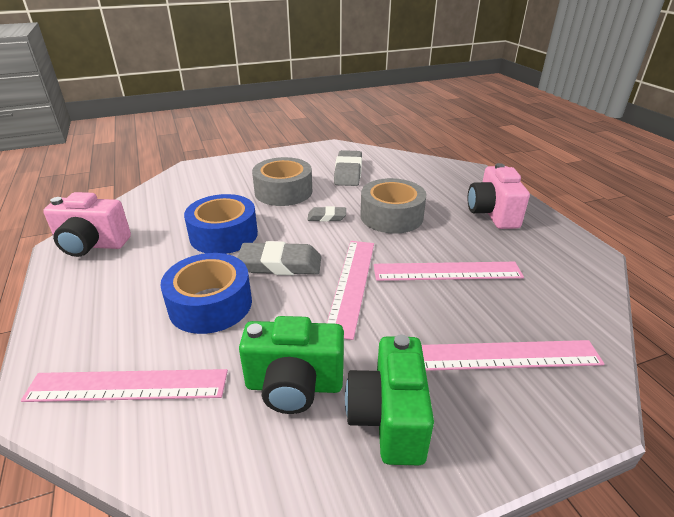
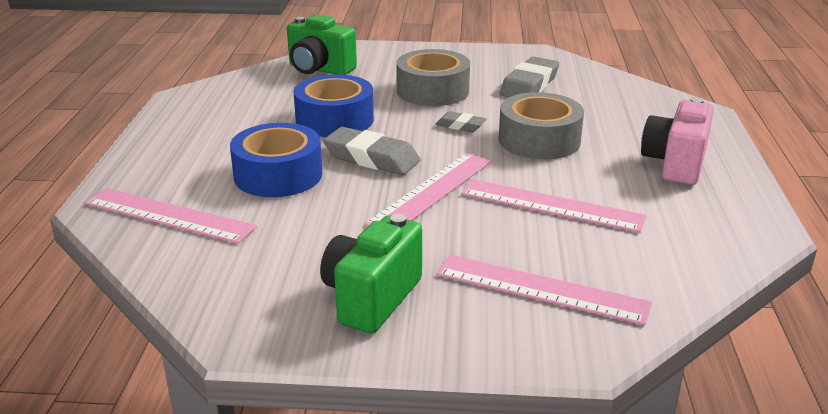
camera: 25 degrees right, 5 degrees down
pink camera [43,192,131,257] -> none
green camera [239,316,344,414] -> green camera moved to [287,14,357,75]

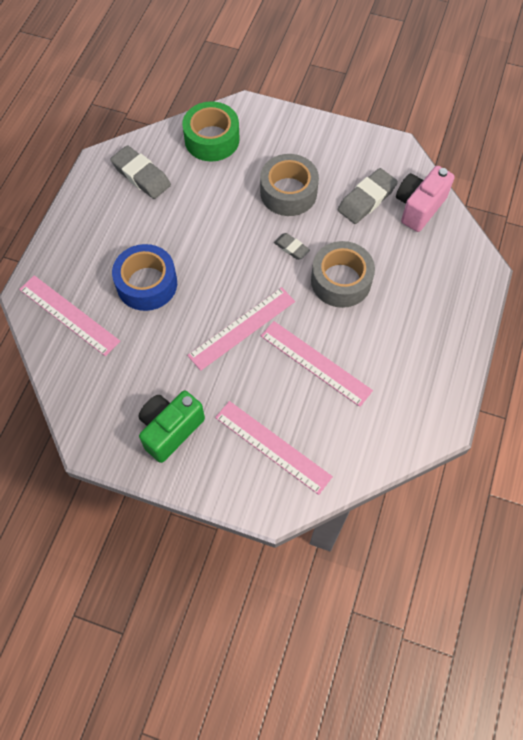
camera: 15 degrees right, 35 degrees up
green camera [287,14,357,75] -> green tape [182,101,240,161]
blue tape [293,74,374,137] -> none
grey eraser [323,127,420,175] -> grey eraser moved to [110,145,171,199]
pink camera [641,97,714,185] -> pink camera moved to [396,166,455,232]

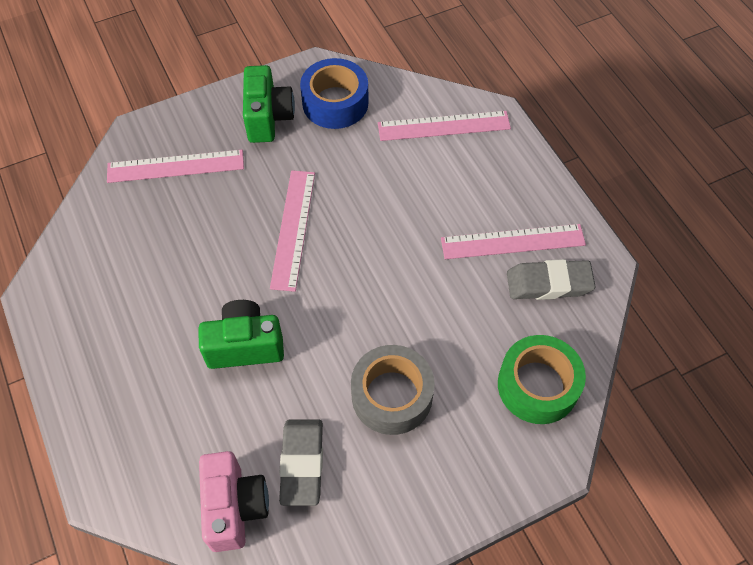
camera: 135 degrees right, 5 degrees down
blue tape [112,244,177,311] -> blue tape moved to [300,58,369,129]
pink ruler [261,321,373,407] -> pink ruler moved to [441,224,586,259]
grey eraser [274,233,310,260] -> none
grey tape [311,241,375,308] -> green camera [199,300,284,369]

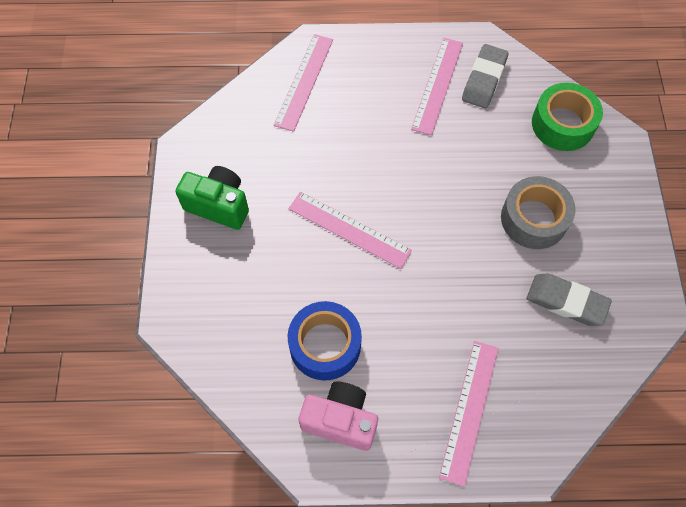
camera: 65 degrees left, 5 degrees up
pink ruler [107,150,244,183] -> pink ruler moved to [439,341,498,487]
green camera [199,300,284,369] -> none
pink camera [199,451,269,552] -> pink camera moved to [299,382,378,451]
blue tape [300,58,369,129] -> blue tape moved to [288,301,362,381]

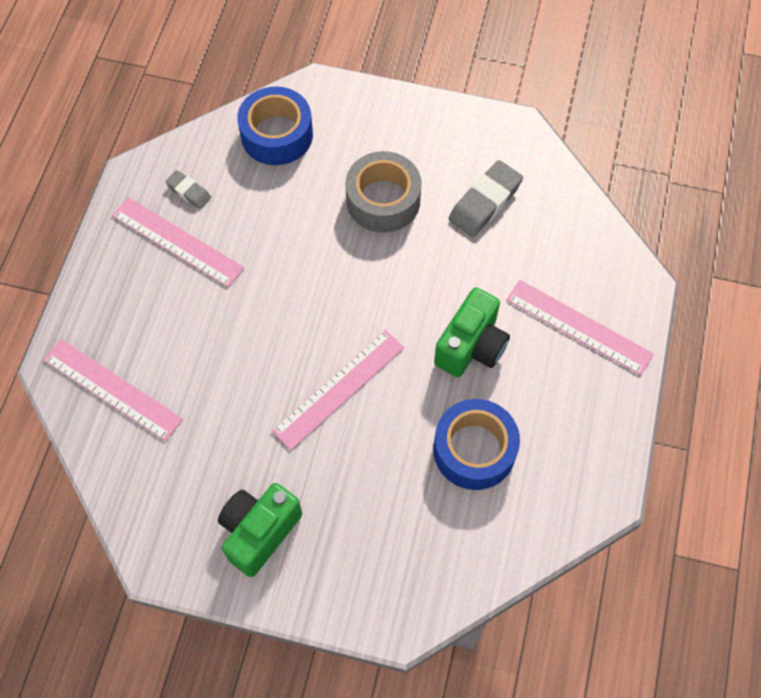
camera: 75 degrees left, 0 degrees up
pink camera [299,382,378,451] -> none
grey eraser [462,44,508,108] -> grey eraser [165,170,211,209], size x0.56
green tape [532,83,603,151] -> blue tape [237,87,313,165]
none -> green camera [434,287,510,377]

